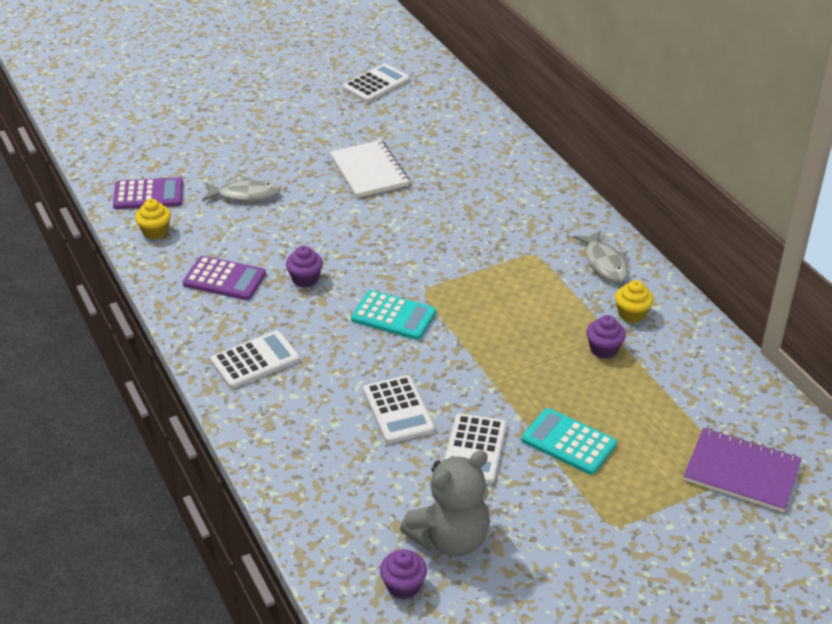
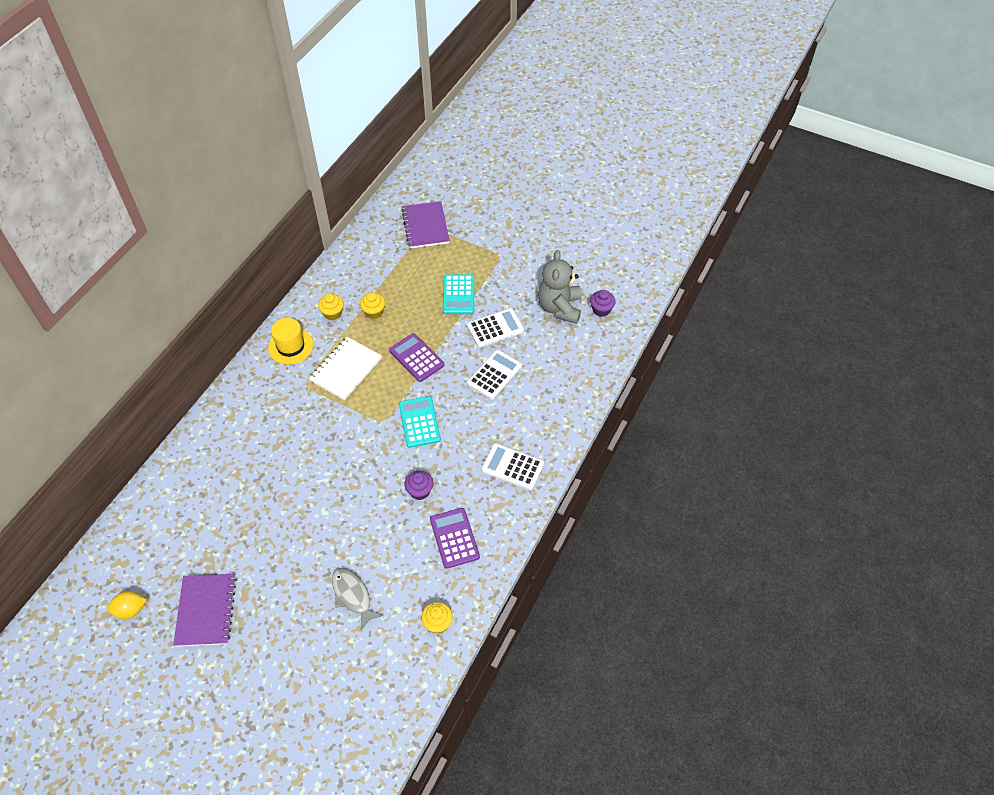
camera: 125 degrees left, 15 degrees up
purple calculator [113,177,183,209] -> purple calculator moved to [389,333,444,382]
white notebook [330,140,410,198] -> white notebook moved to [309,337,382,400]
white calculator [343,63,410,102] -> yellow lemon [107,591,147,619]
grey teddy bear [400,450,490,556] -> grey teddy bear turned 105 degrees counterclockwise [538,250,582,324]
grey fish [573,230,628,282] -> yellow hat [268,318,313,365]
purple cupcake [586,315,626,359] -> yellow cupcake [360,292,385,319]
none -> purple notebook [173,574,237,647]

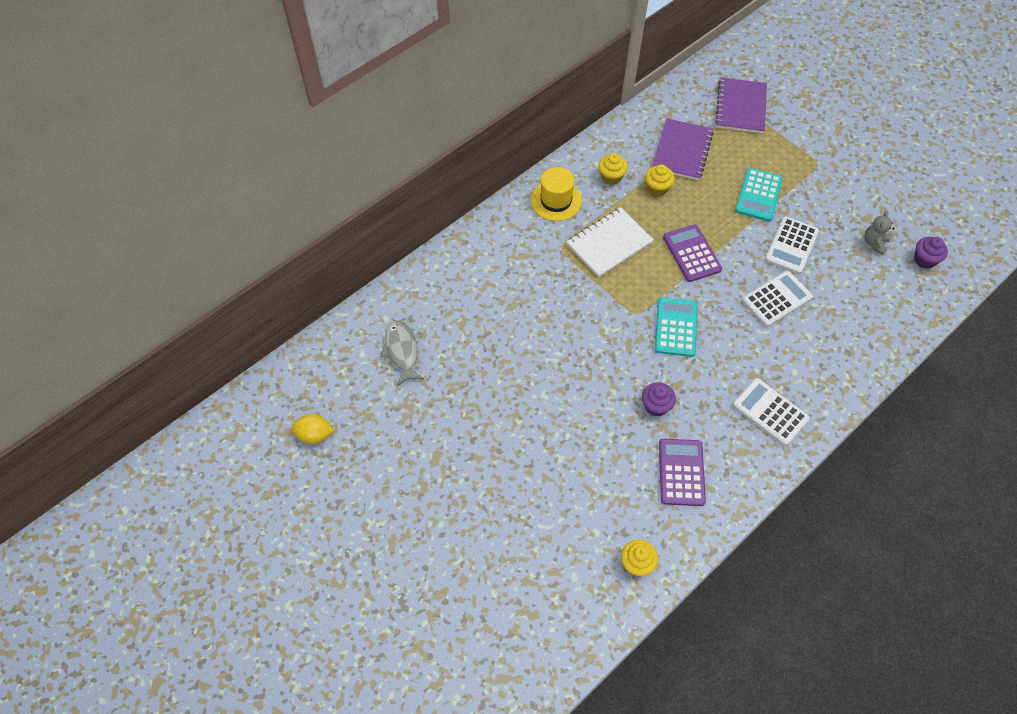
camera: 20 degrees right, 5 degrees up
purple notebook [173,574,237,647] -> purple notebook moved to [652,118,714,180]
grey fish [332,568,383,630] -> grey fish moved to [381,320,424,386]
white calculator [467,308,524,348] -> white calculator turned 120 degrees clockwise [765,216,819,274]
grey teddy bear [538,250,582,324] -> grey teddy bear [864,211,895,255], size x0.49

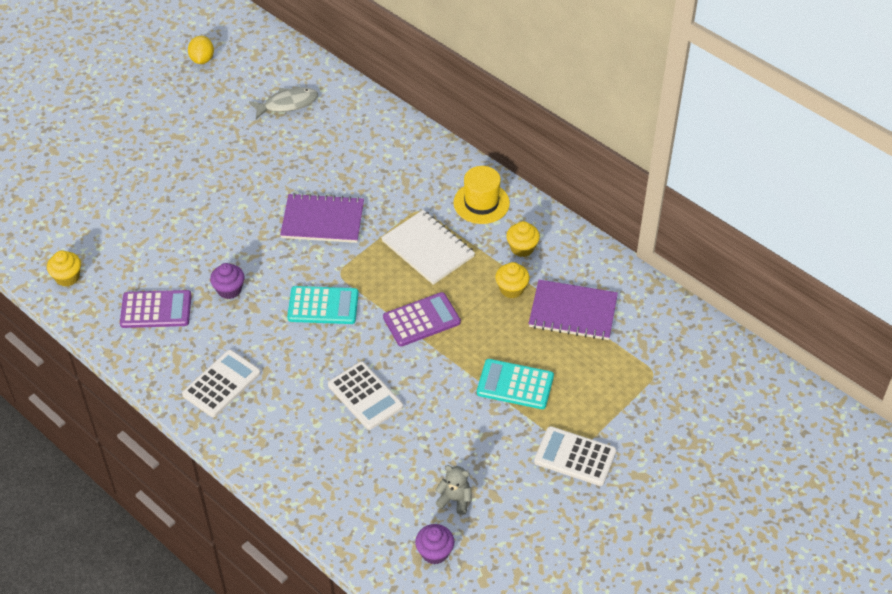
camera: 85 degrees right, 10 degrees down
purple notebook [715,78,767,133] -> purple notebook moved to [280,193,364,243]
white calculator [765,216,819,274] -> white calculator moved to [534,426,616,486]

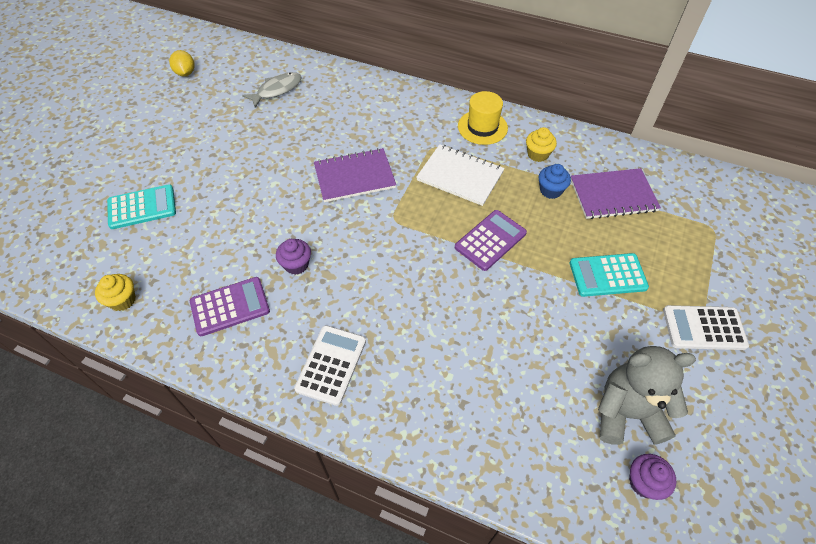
camera: 20 degrees left, 5 degrees up
turquoise calculator [287,286,359,324] -> turquoise calculator moved to [107,184,176,229]
white calculator [328,361,403,430] -> none
grey teddy bear [435,465,472,515] -> grey teddy bear [598,346,696,445], size x2.03
yellow cupcake [495,262,530,298] -> blue cupcake [538,164,571,199]

